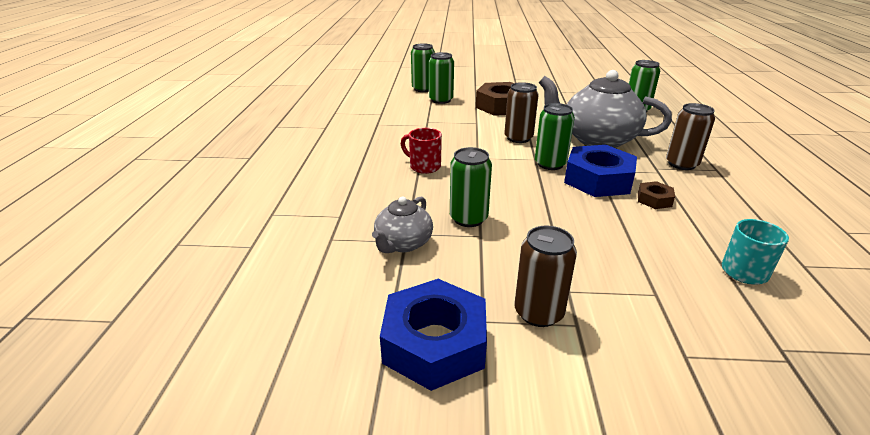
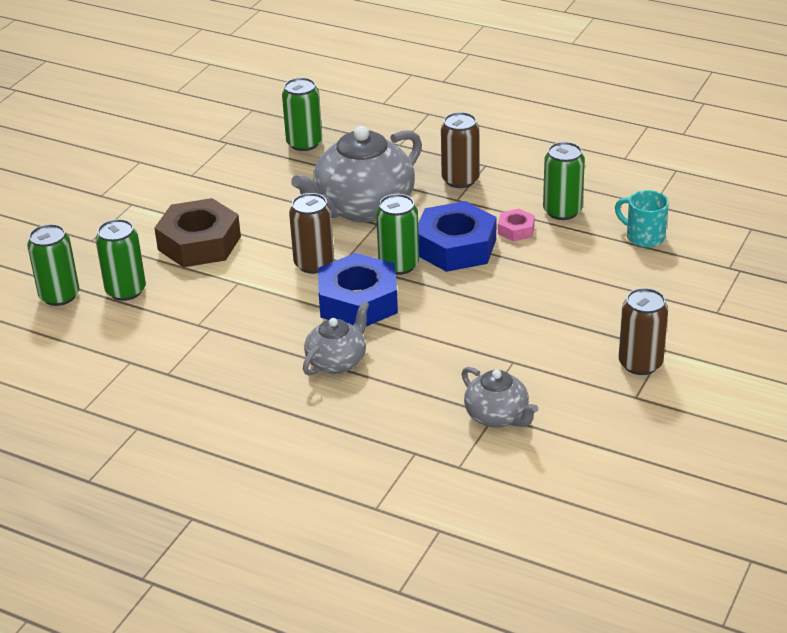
camera: 65 degrees left, 5 degrees up
blue nut [380,279,487,391] -> blue nut moved to [318,253,398,326]
red mug [401,128,442,174] -> grey teapot [303,301,369,376]
green can [450,147,492,227] -> green can moved to [543,142,585,220]
brown nut [638,181,675,209] -> pink nut [498,209,535,242]

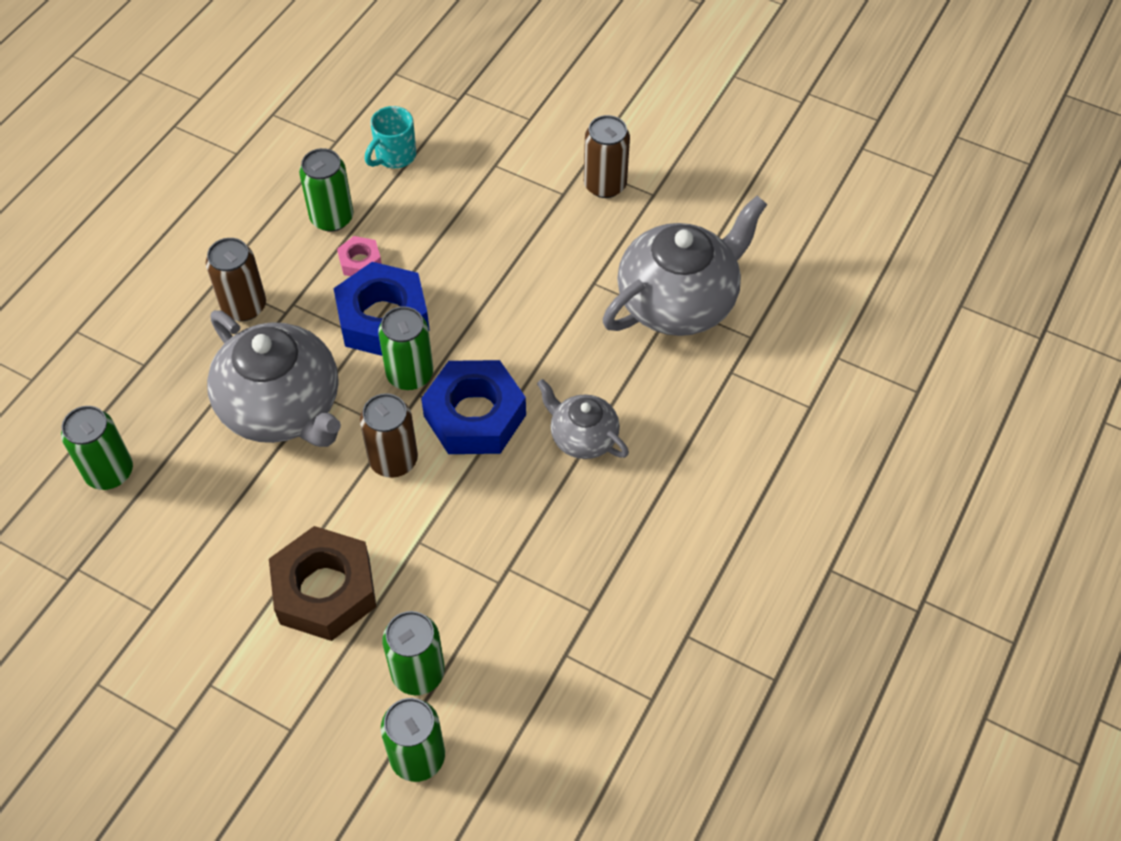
camera: 90 degrees left, 20 degrees up
grey teapot [461,367,538,428] -> grey teapot [603,196,767,336], size x1.88

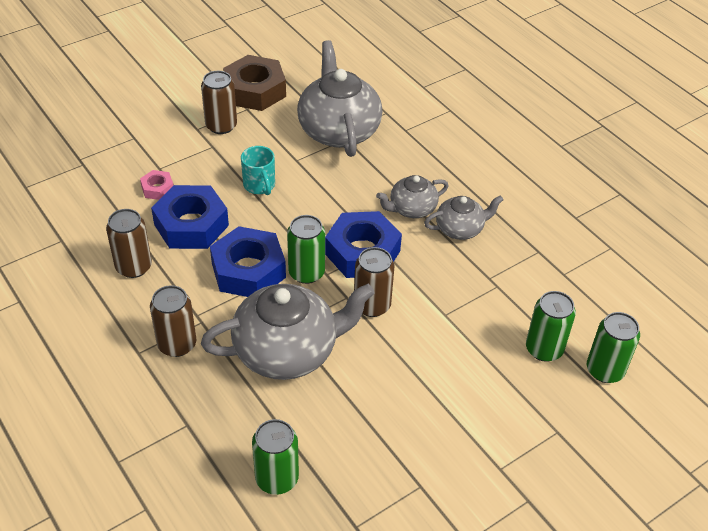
camera: 65 degrees left, 10 degrees down
brown nut [269,526,376,641] -> brown nut moved to [223,55,286,111]
green can [299,148,353,232] -> brown can [106,209,152,278]
pink nut [337,236,382,276] -> pink nut moved to [140,170,173,200]
turquoise mug [365,106,416,168] -> turquoise mug moved to [241,146,275,195]
none -> blue nut [151,185,229,249]
none -> grey teapot [424,195,504,240]

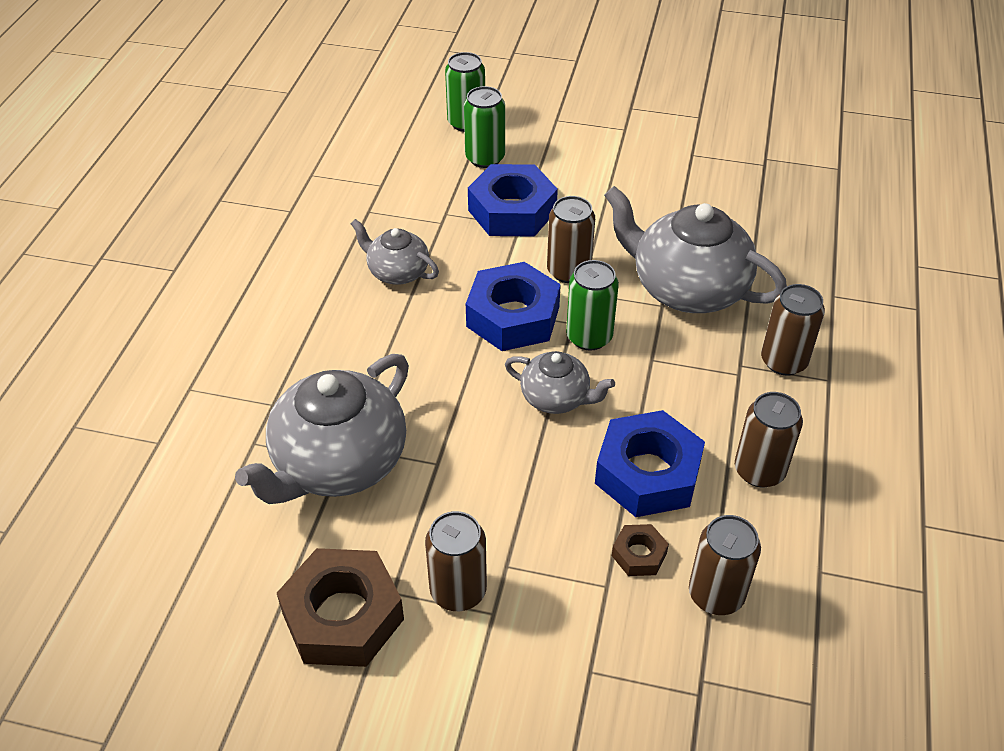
camera: 130 degrees left, 0 degrees up
pink nut [140,170,173,200] -> brown nut [612,524,669,576]
blue nut [210,226,286,297] -> blue nut moved to [468,164,558,237]
turquoise mug [241,146,275,195] -> none
green can [252,419,299,495] -> none
grey teapot [376,175,449,218] -> grey teapot moved to [505,351,615,414]
none -> brown can [689,515,761,615]

